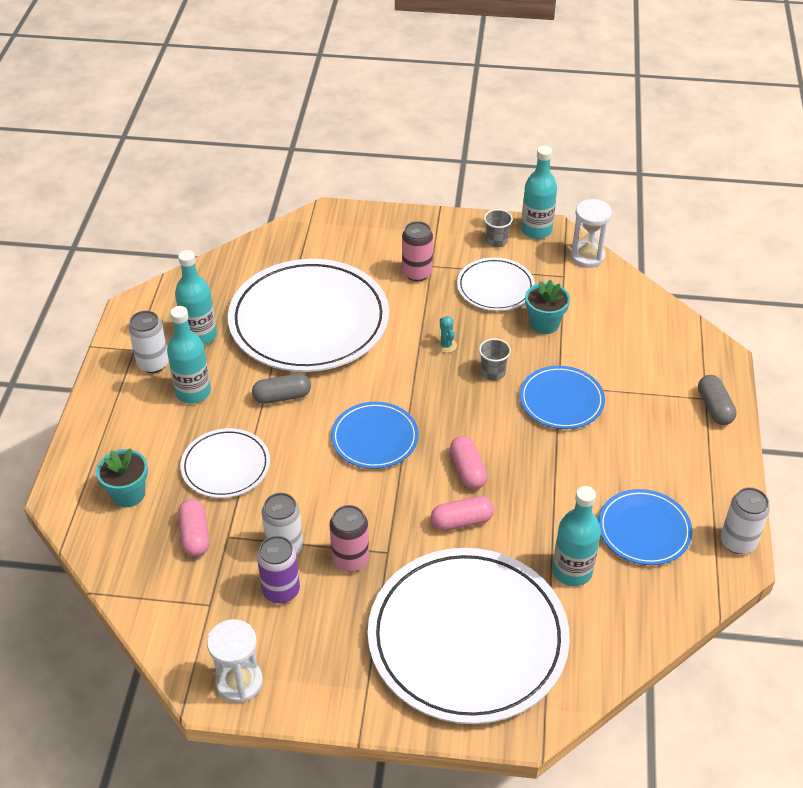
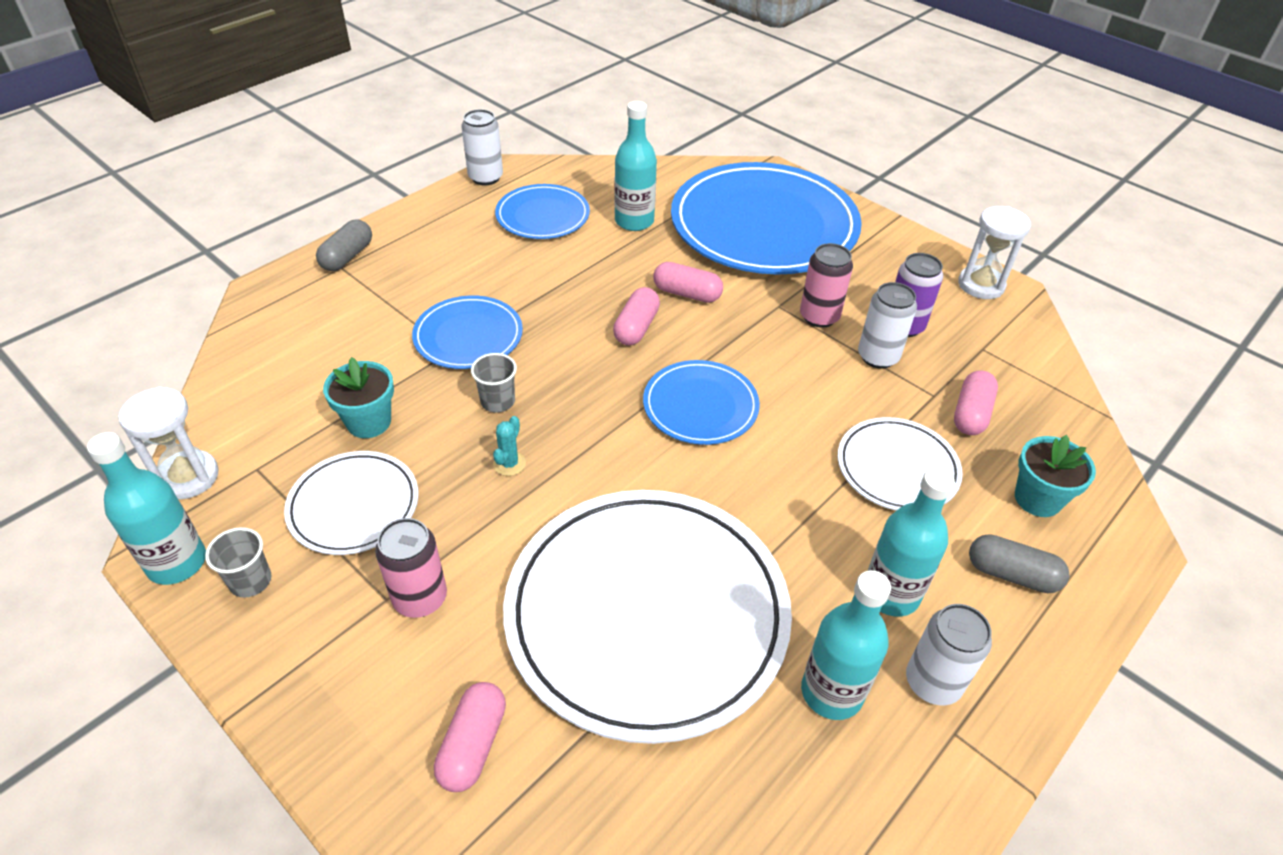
camera: 145 degrees left, 0 degrees up
grey capsule [252,373,311,404] -> grey capsule moved to [969,534,1069,593]
white plate [368,548,570,724] -> blue plate [671,162,862,275]
none -> pink capsule [434,682,506,792]

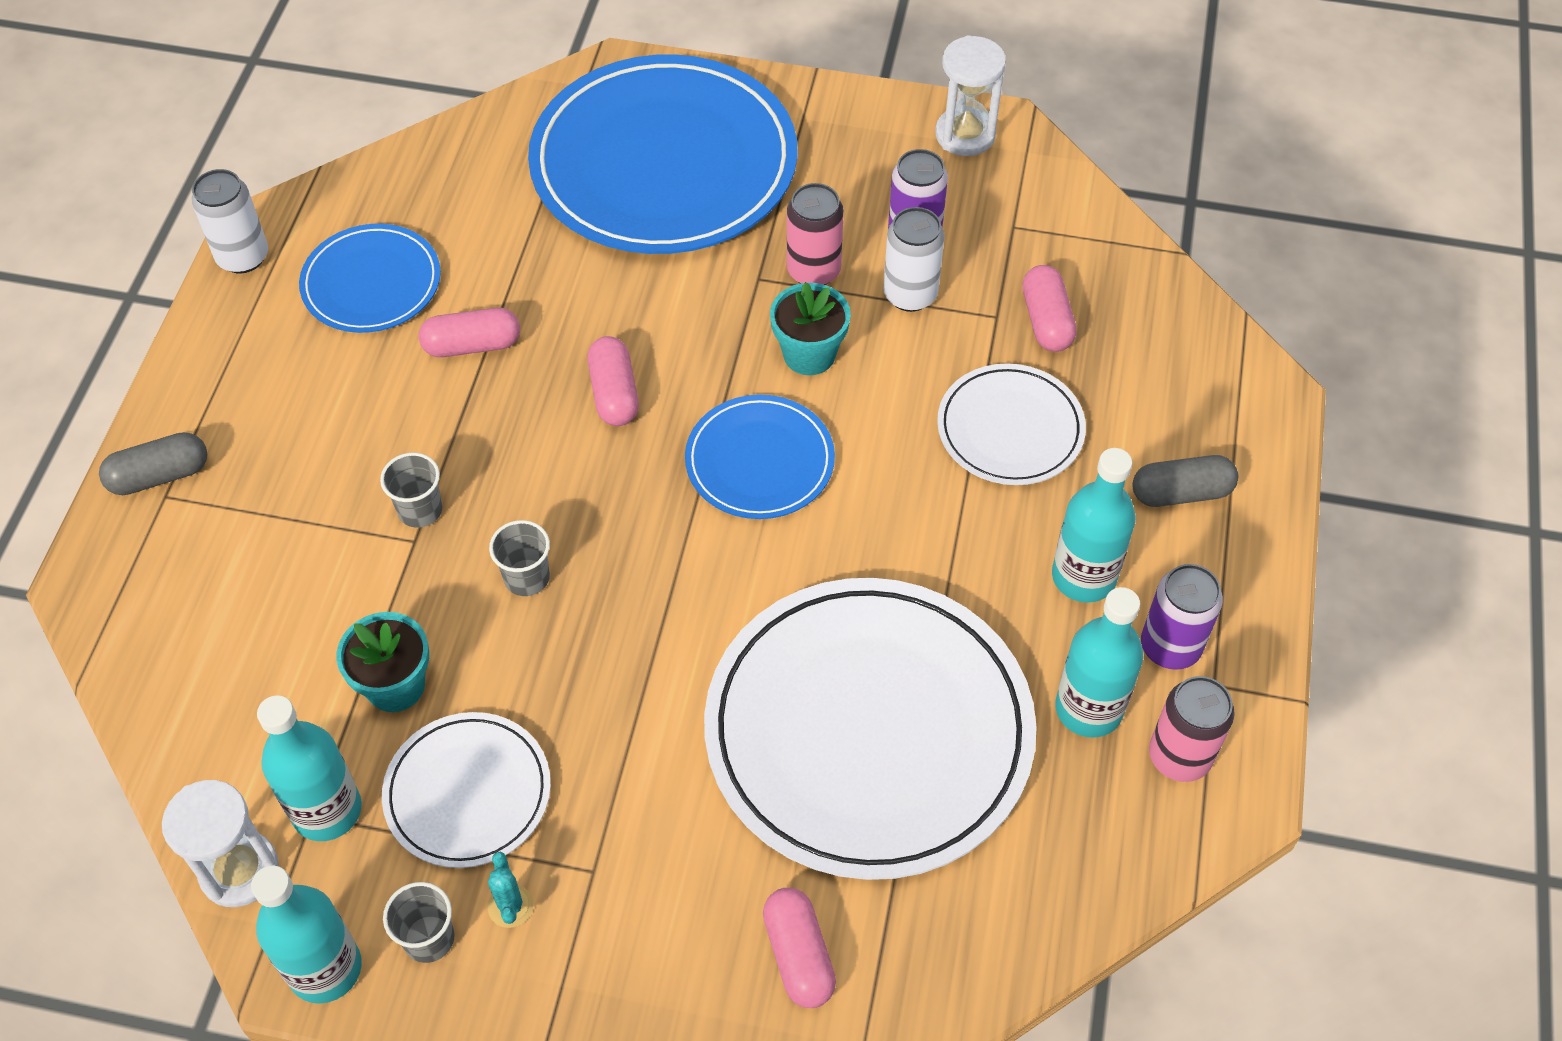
camera: 30 degrees left, 10 degrees up
grey capsule [316,219,372,271] -> grey capsule turned 75 degrees clockwise [99,432,207,495]
pink can [375,518,447,618] -> pink can moved to [1149,676,1235,782]
blue plate [412,295,523,369] -> grey cup [380,453,442,528]
turquoise cactus [493,416,526,476] -> turquoise cactus moved to [488,852,533,928]
turquoise bottle [614,101,657,231] -> turquoise bottle moved to [257,695,362,841]
pink capsule [653,262,723,303] -> pink capsule moved to [419,308,520,357]
white can [906,604,992,705] -> purple can [1141,564,1223,670]
turquoise flower pot [1015,435,1096,517] -> turquoise flower pot moved to [770,282,851,375]

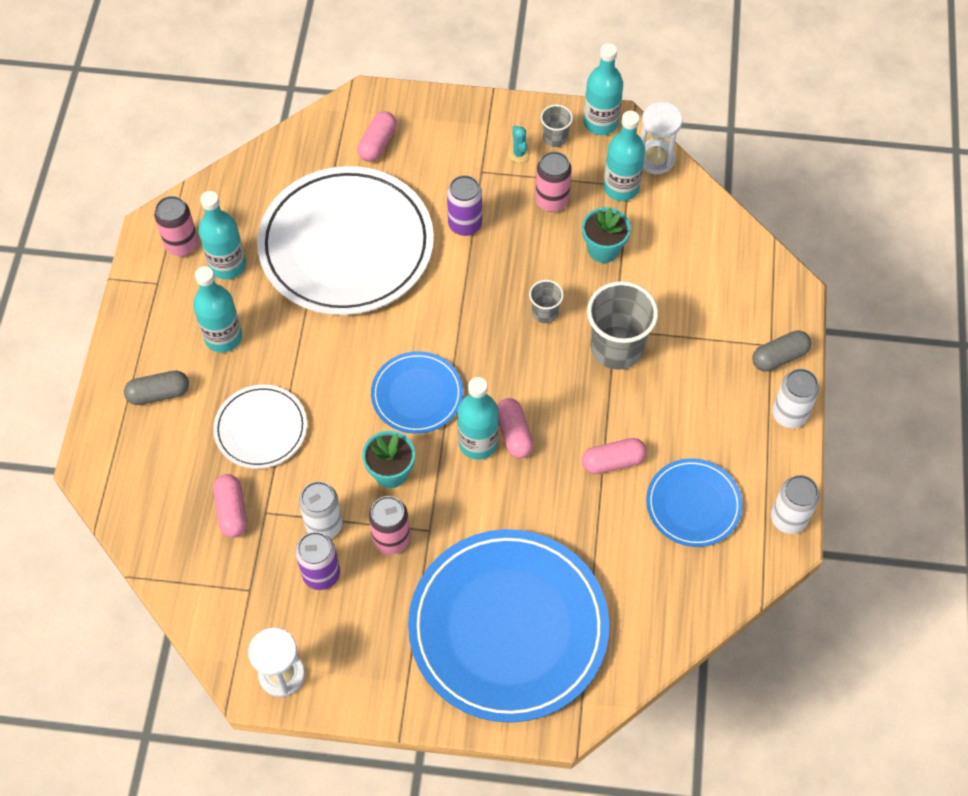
camera: 175 degrees right, 5 degrees up
grey cup [380,453,442,528] -> grey cup [587,281,658,370], size x1.99
white plate [382,712,551,868] -> pink can [535,151,572,212]
pink capsule [763,888,836,1008] -> pink capsule turned 45 degrees clockwise [358,111,397,162]
purple can [1141,564,1223,670] -> purple can moved to [447,175,482,236]
none -> turquoise bottle [457,377,499,460]
none -> white can [772,369,819,428]

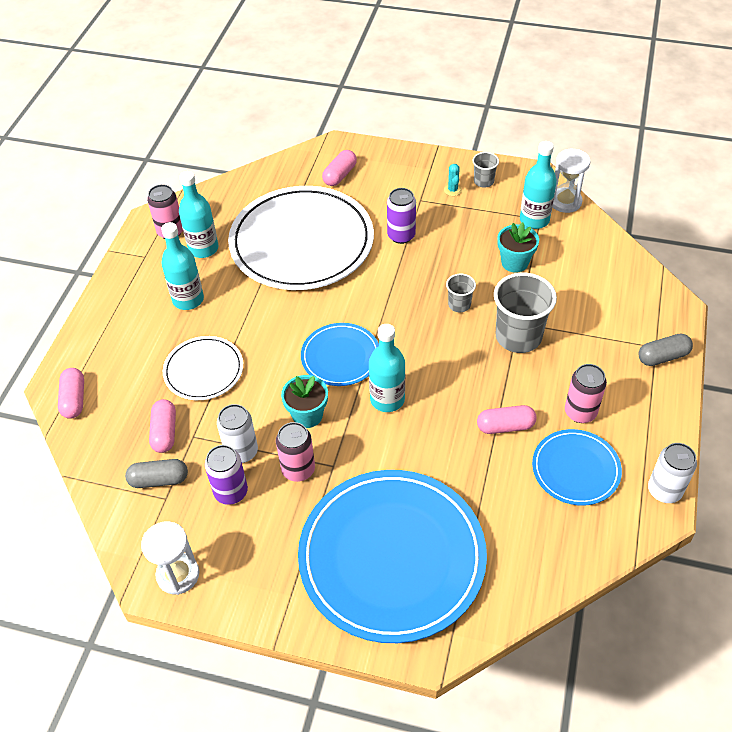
camera: 10 degrees right, 10 degrees down
grey capsule [124,370,189,405] -> grey capsule moved to [125,459,188,488]
pink capsule [497,398,534,459] -> pink capsule moved to [58,368,84,419]
pink can [535,151,572,212] -> pink can moved to [565,364,607,423]
turquoise bottle [583,43,623,135] -> none
white can [772,369,819,428] -> none

